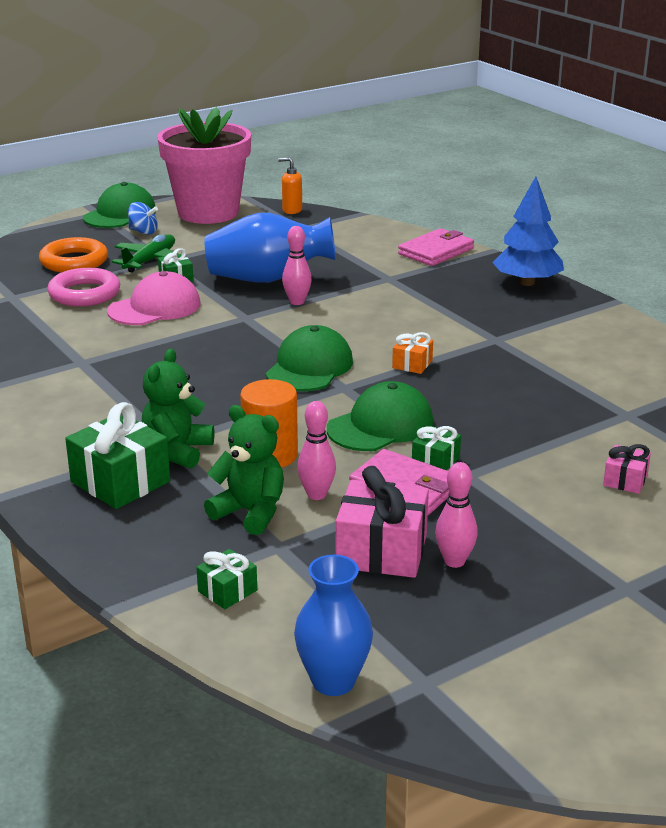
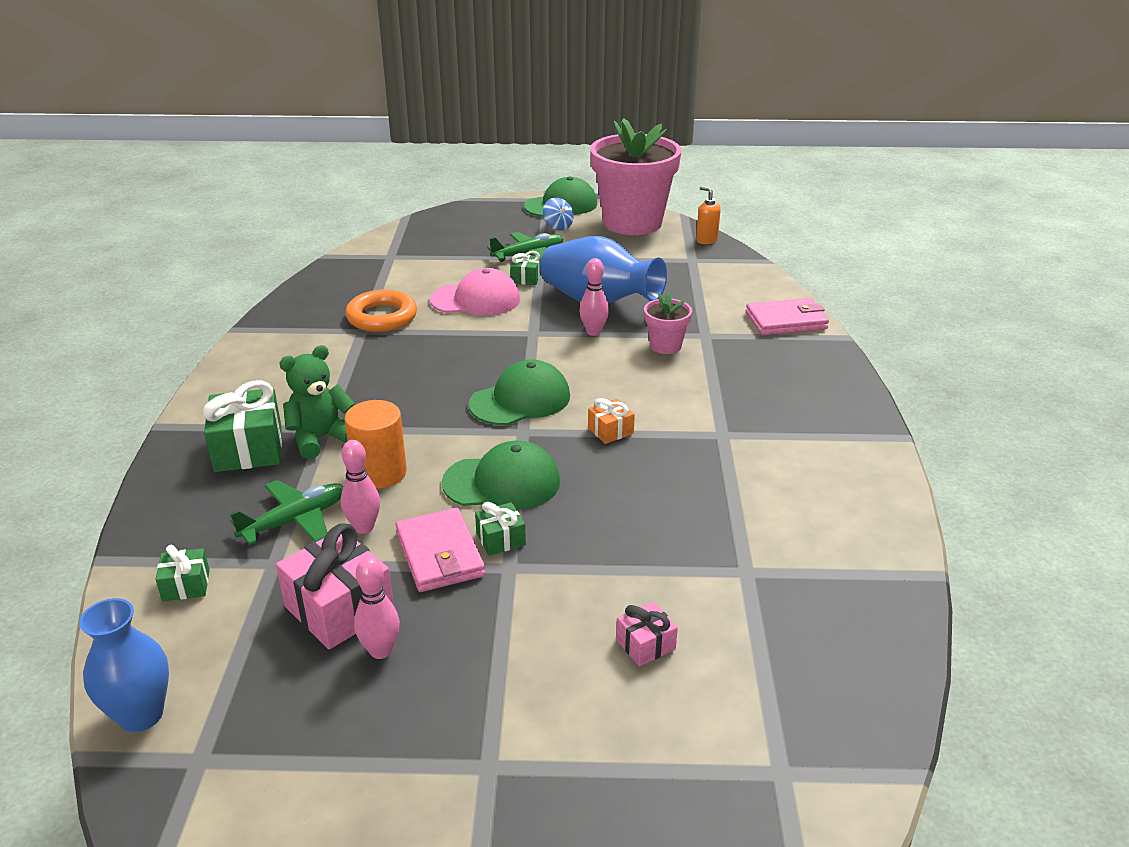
camera: 35 degrees right, 5 degrees up
orange ring [39,237,108,272] -> orange ring moved to [345,289,417,332]
pink ring [47,268,120,307] -> none
green teddy bear [204,405,284,535] -> green plane [230,480,343,545]
blue tree [492,177,564,286] -> none
none -> pink flower pot [644,292,692,354]

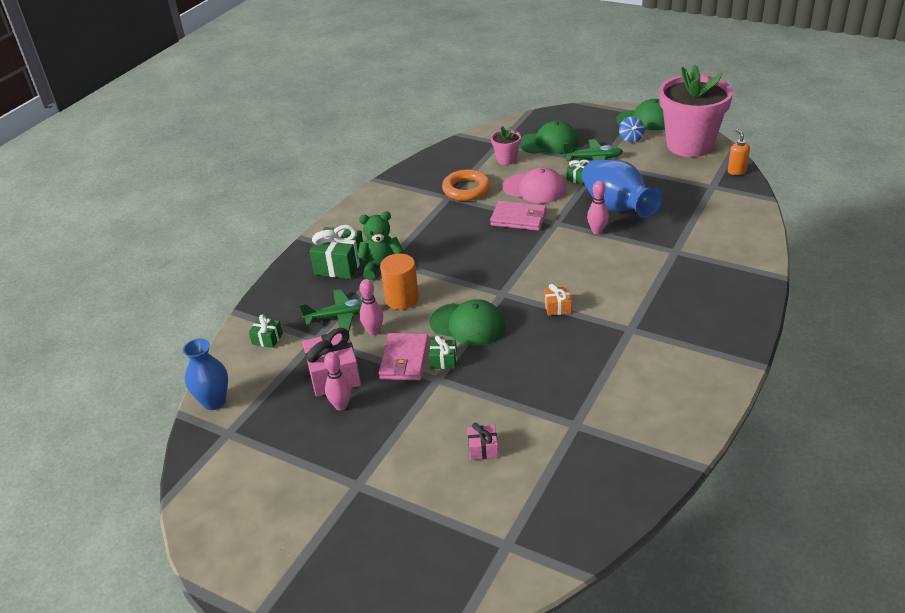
camera: 30 degrees right, 5 degrees up
green cap [469,359,570,425] -> green cap moved to [519,121,579,154]
pink flower pot [644,292,692,354] -> pink flower pot moved to [491,126,521,165]
pink wallet [746,298,829,335] -> pink wallet moved to [490,201,547,231]

